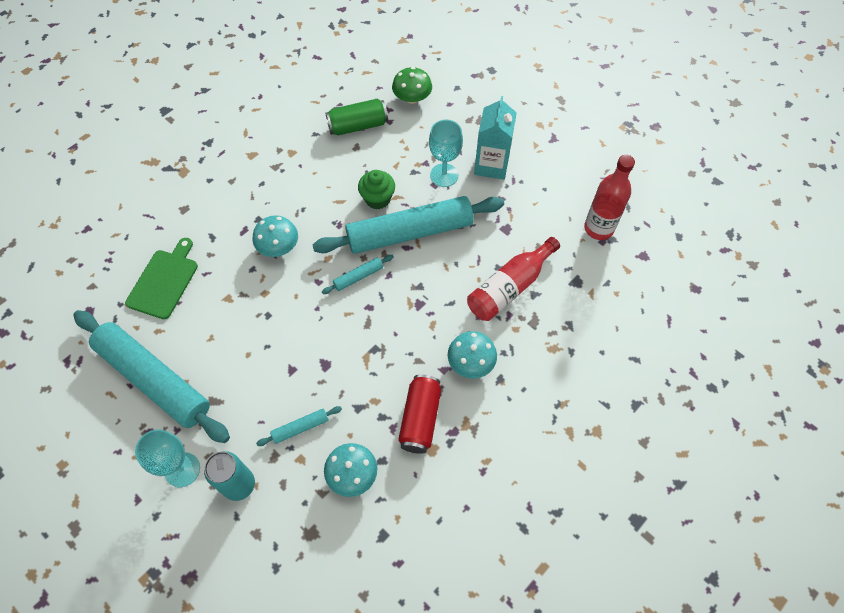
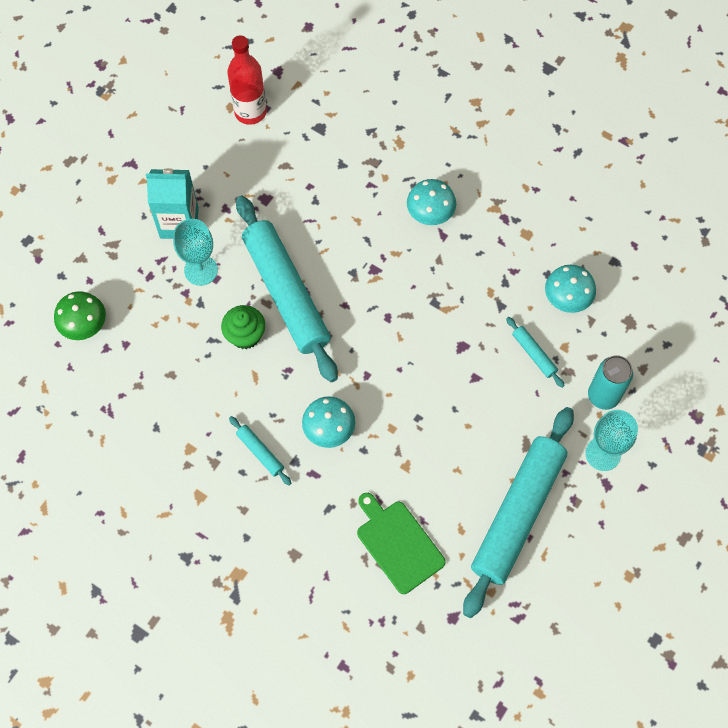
camera: 100 degrees left, 5 degrees up
green cutting board [125,238,198,319] -> green cutting board turned 45 degrees clockwise [357,493,446,594]
turquoise rolling pin [322,255,394,294] -> turquoise rolling pin moved to [229,416,291,485]
green can [325,98,388,135] -> none
red can [398,375,441,454] -> none
red bottle [467,237,560,321] -> none

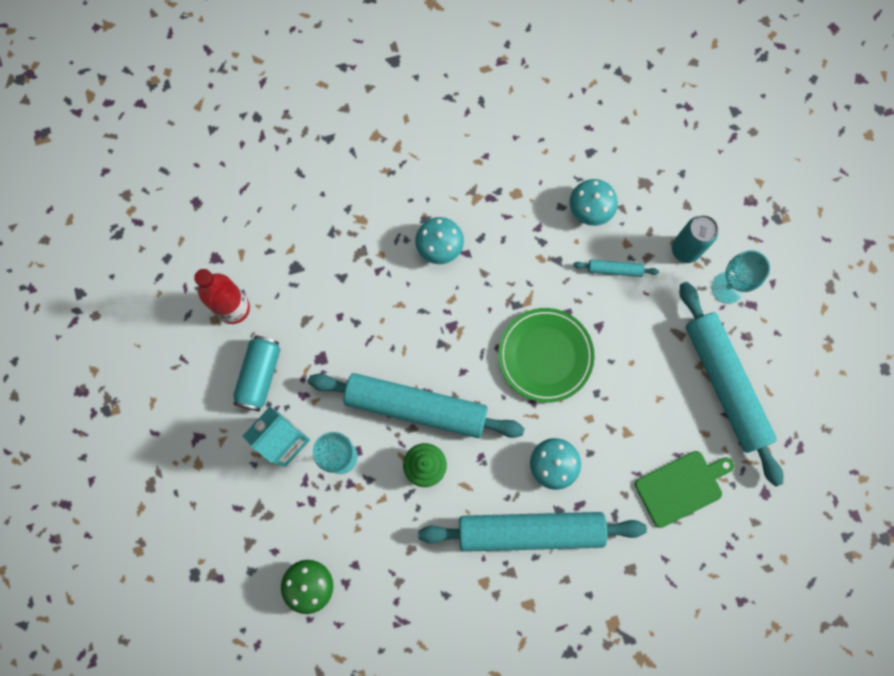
camera: 50 degrees left, 10 degrees up
turquoise rolling pin [229,416,291,485] -> turquoise rolling pin [418,512,647,552], size x2.49
green cutting board [357,493,446,594] -> green cutting board turned 150 degrees clockwise [635,451,734,528]
none -> turquoise can [234,335,281,411]
none -> green plate [498,308,594,403]

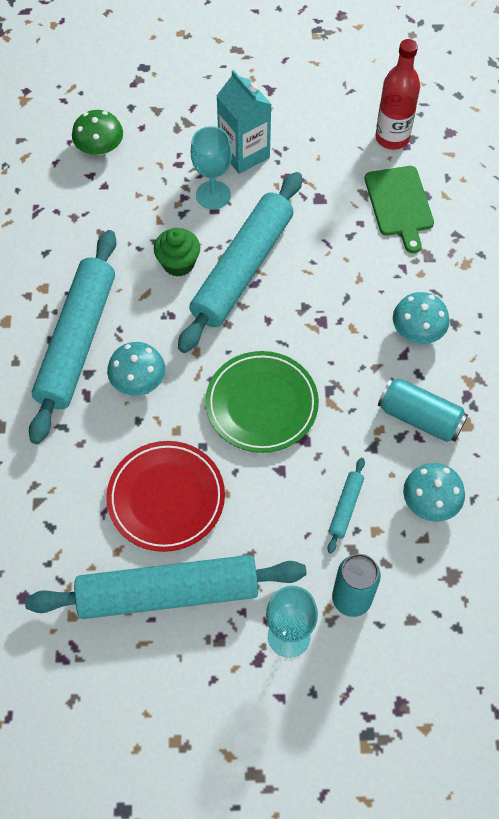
camera: 105 degrees right, 15 degrees down
turquoise can [234,335,281,411] -> turquoise can moved to [378,378,468,442]
green cutting board [635,451,734,528] -> green cutting board moved to [365,166,434,253]
none -> red plate [106,441,225,552]

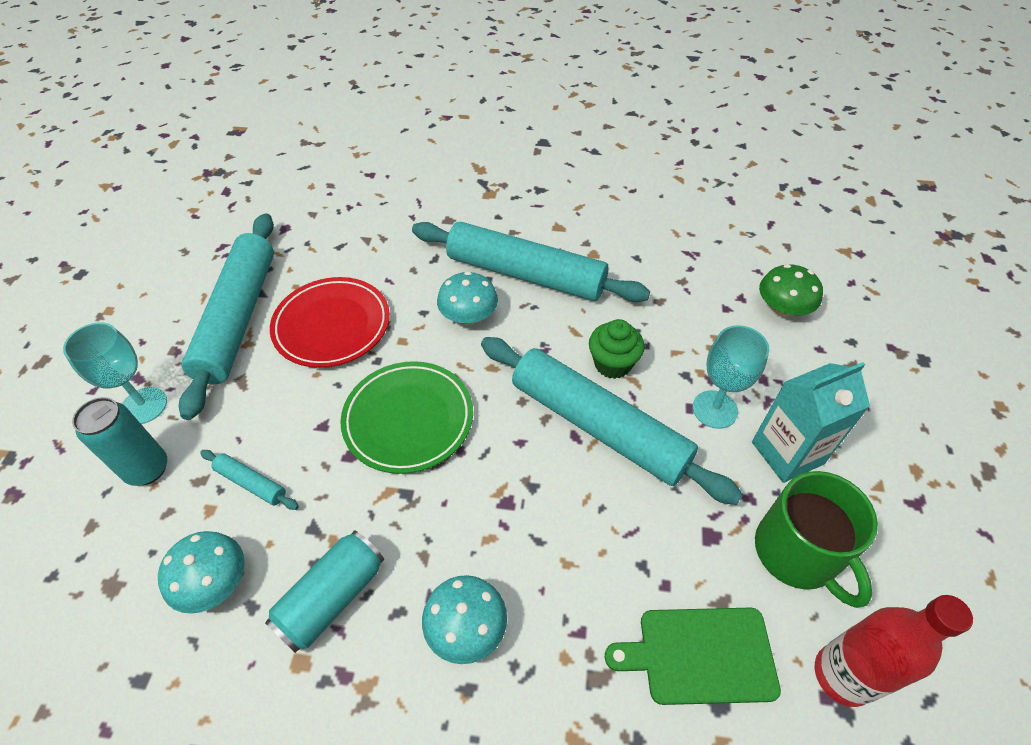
camera: 100 degrees right, 10 degrees down
none -> green mug [755,471,878,608]

